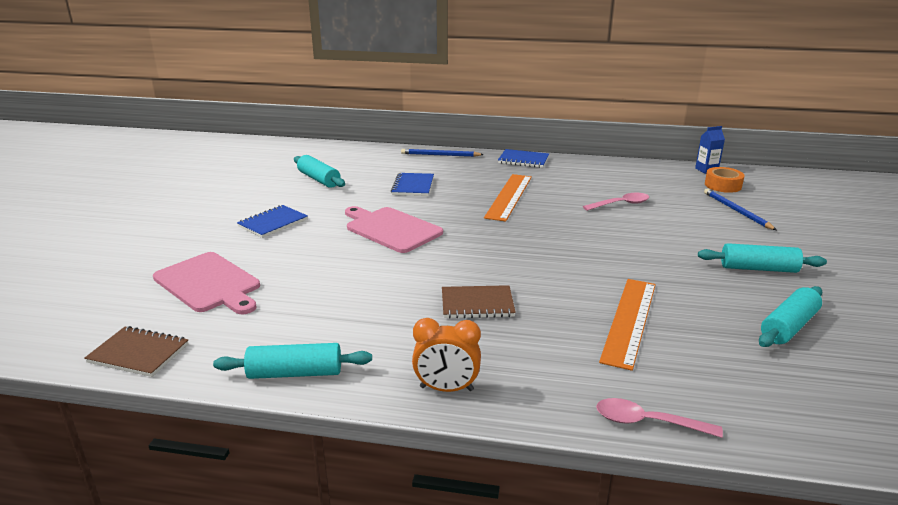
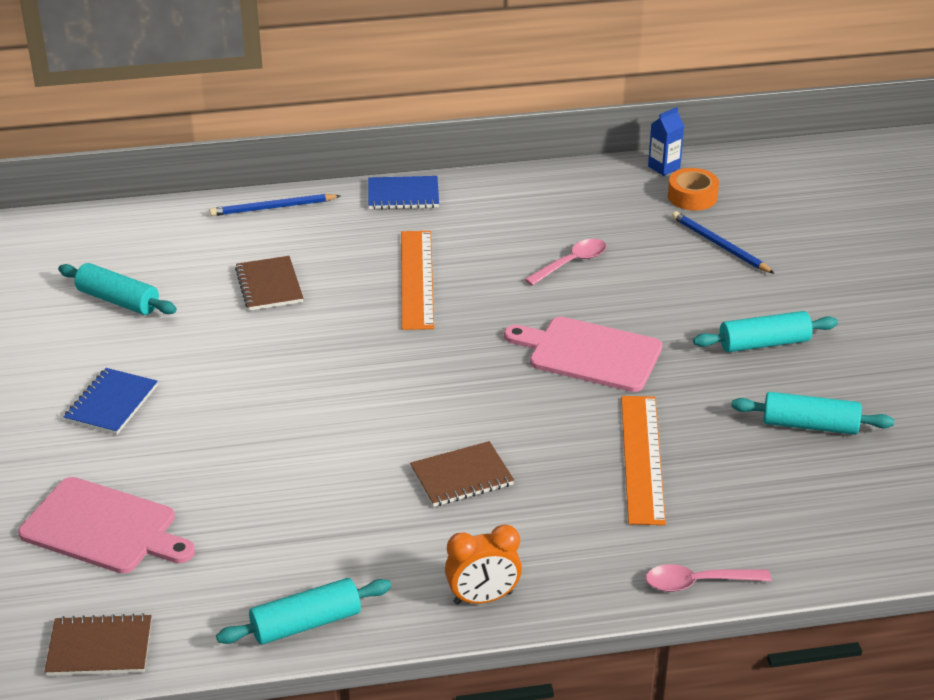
camera: 20 degrees left, 10 degrees up
pink cutting board [345,206,443,253] -> pink cutting board moved to [504,317,662,392]
blue notebook [391,173,434,196] -> brown notebook [235,256,303,311]
turquoise rolling pin [759,286,823,347] -> turquoise rolling pin turned 75 degrees clockwise [731,392,894,435]

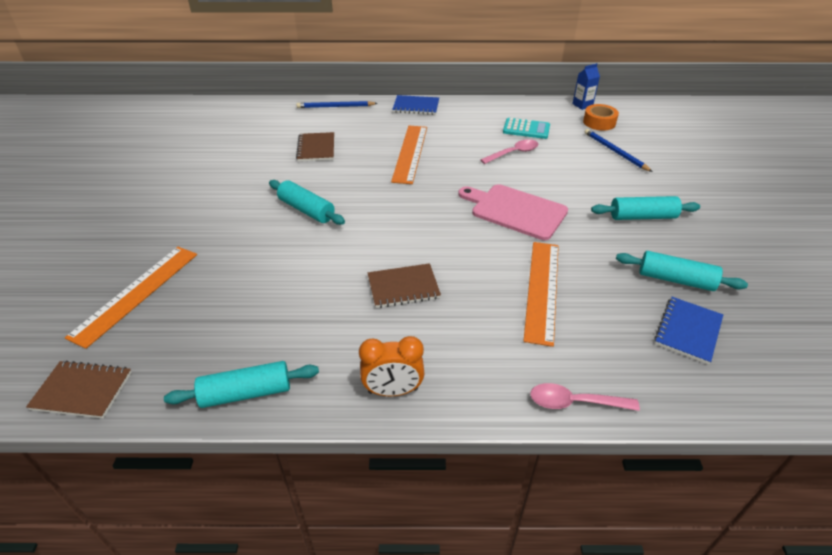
camera: 10 degrees right, 5 degrees up
pink cutting board [18,477,195,573] -> orange ruler [65,247,197,349]
turquoise rolling pin [58,263,177,315] -> turquoise rolling pin moved to [269,180,345,225]
blue notebook [63,368,158,435] -> blue notebook moved to [654,297,723,364]
none -> turquoise calculator [503,118,550,139]

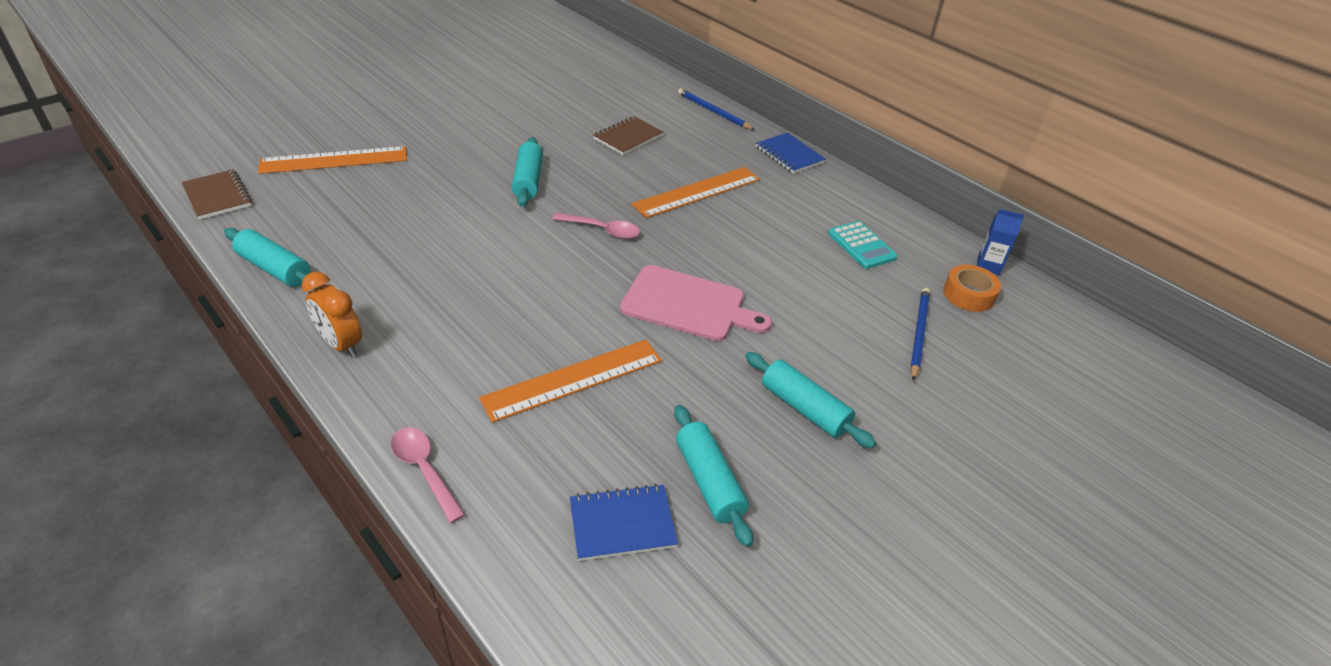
camera: 45 degrees right, 0 degrees up
brown notebook [368,263,441,308] -> none
pink cutting board [458,184,568,240] -> pink cutting board turned 120 degrees clockwise [620,265,772,341]
pink spoon [480,139,538,164] -> pink spoon moved to [552,212,640,239]

